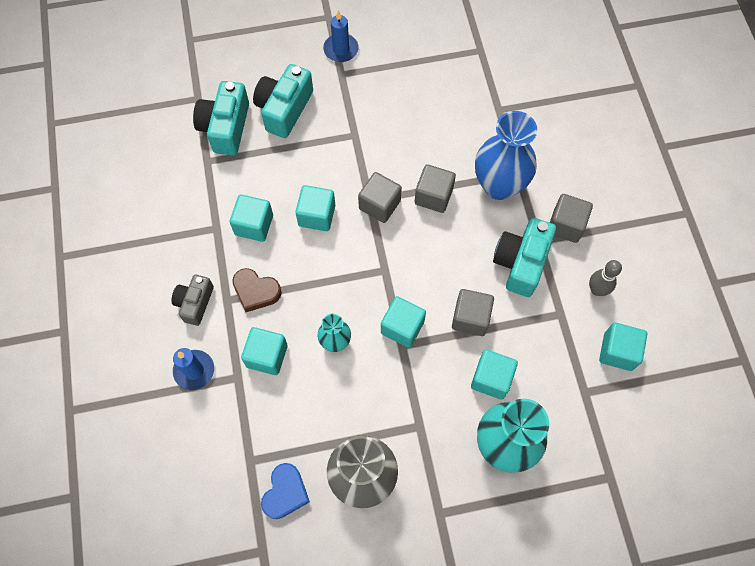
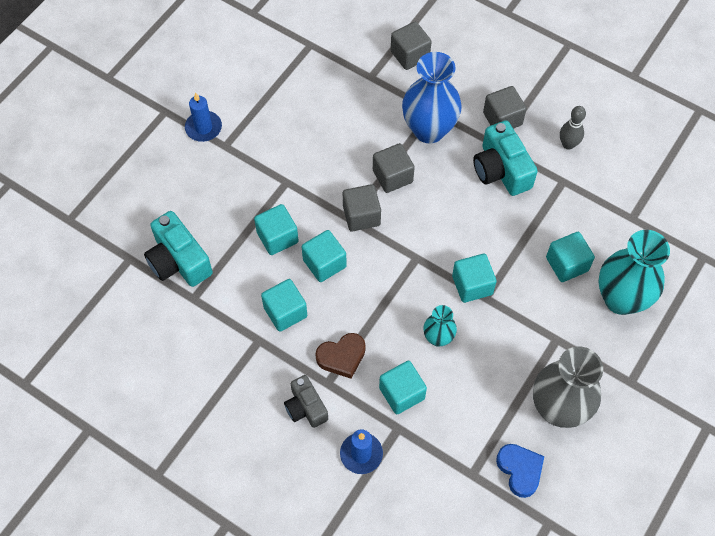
camera: 45 degrees left, 5 degrees down
turquoise camera [253,64,313,138] -> none
grey cube [452,289,494,336] -> grey cube moved to [391,21,432,70]
turquoise cube [599,323,647,371] -> turquoise cube moved to [254,204,299,255]

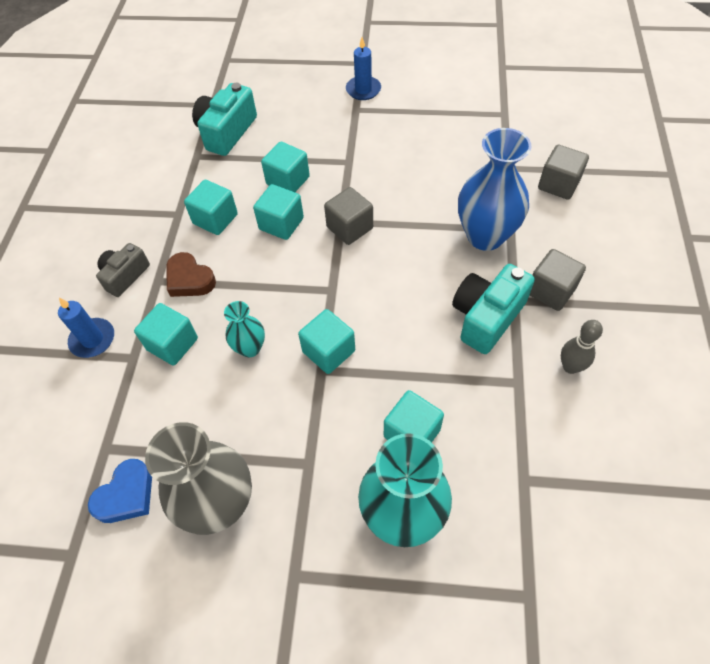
camera: 65 degrees right, 5 degrees down
grey cube [373,143,415,193] -> none

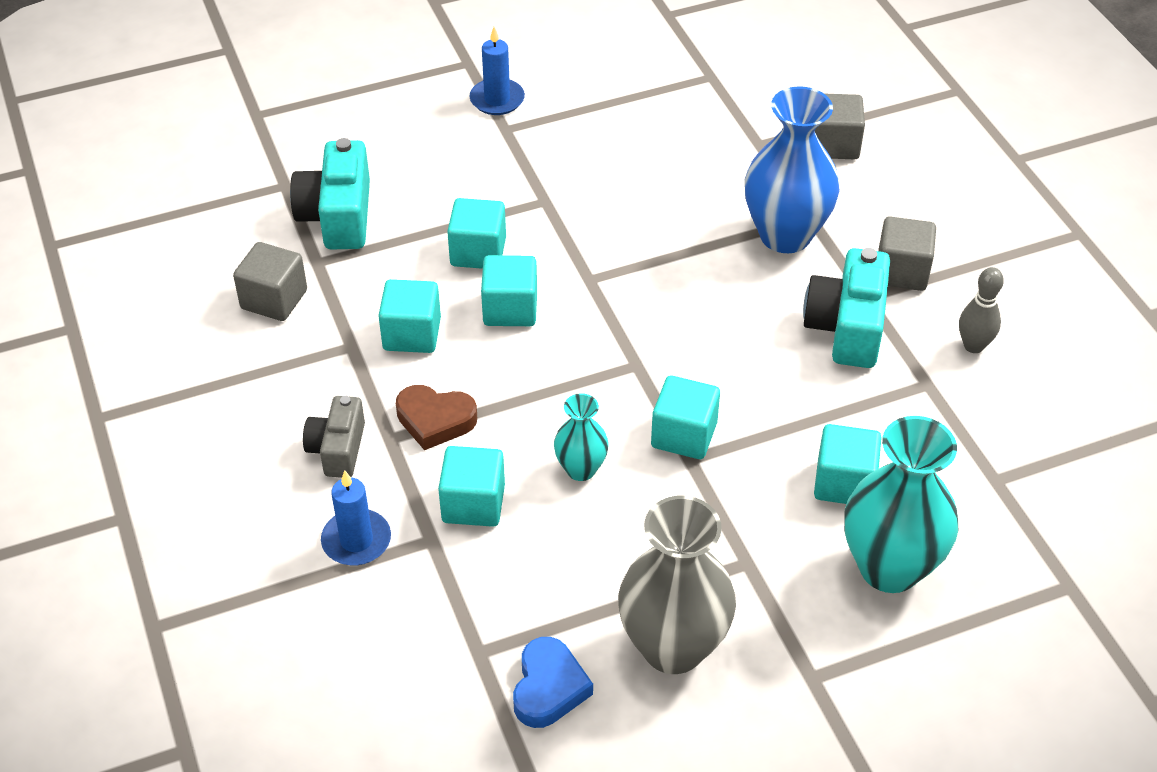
camera: 30 degrees left, 10 degrees down
grey cube [324,187,373,245] -> grey cube moved to [233,242,307,321]

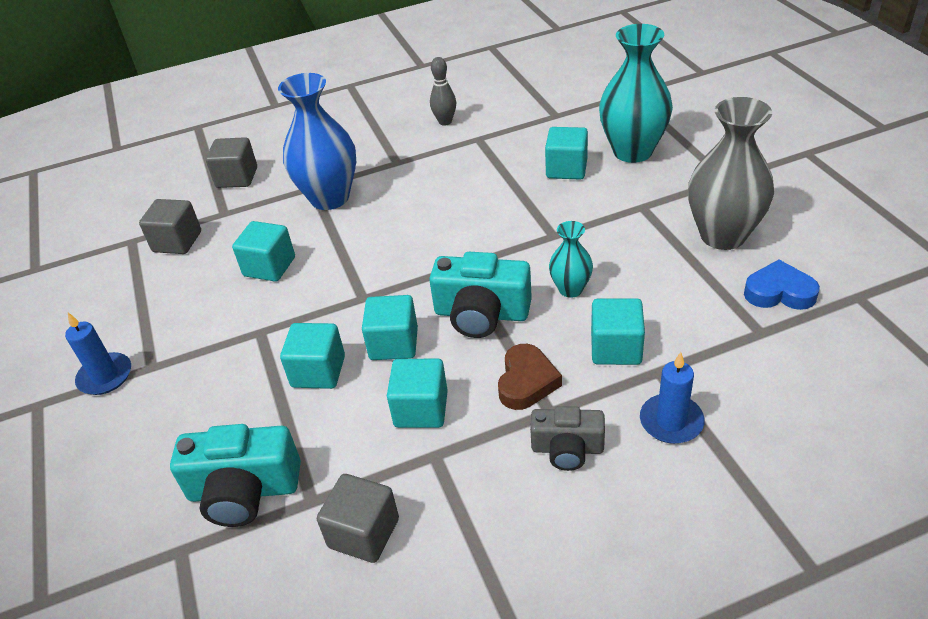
camera: 85 degrees left, 5 degrees down
turquoise cube [651,375,720,459] -> turquoise cube moved to [232,221,295,282]
turquoise camera [803,248,890,368] -> turquoise camera moved to [429,252,532,338]
grey cube [878,216,936,291] -> grey cube moved to [139,199,201,254]

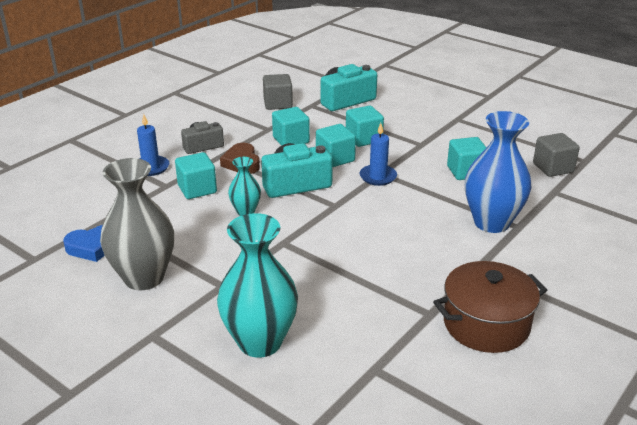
camera: 145 degrees right, 10 degrees down
blue candle [65,313,131,395] -> blue candle moved to [360,123,397,186]
grey cube [206,137,257,188] -> none
grey bowling pin [430,57,456,126] -> brown pot [433,261,547,353]
turquoise cube [545,127,588,180] -> none

